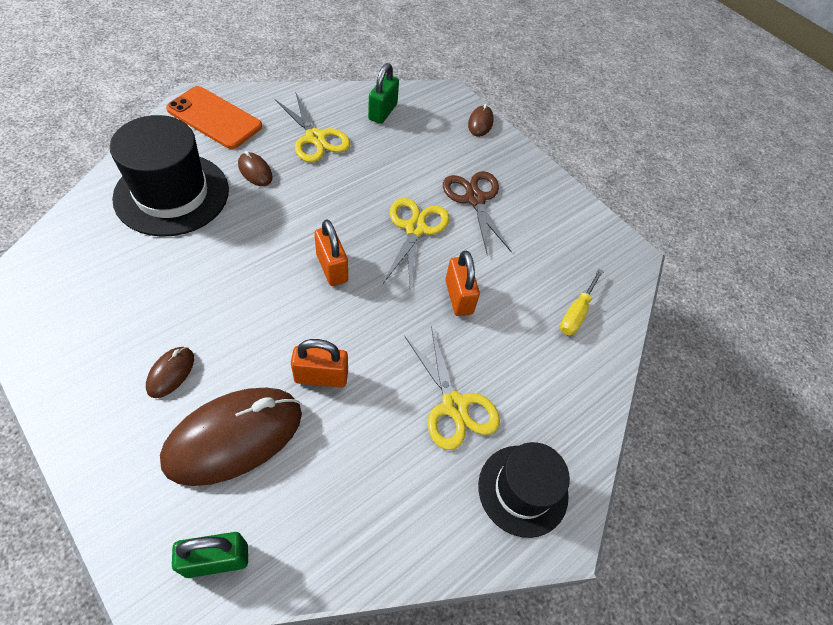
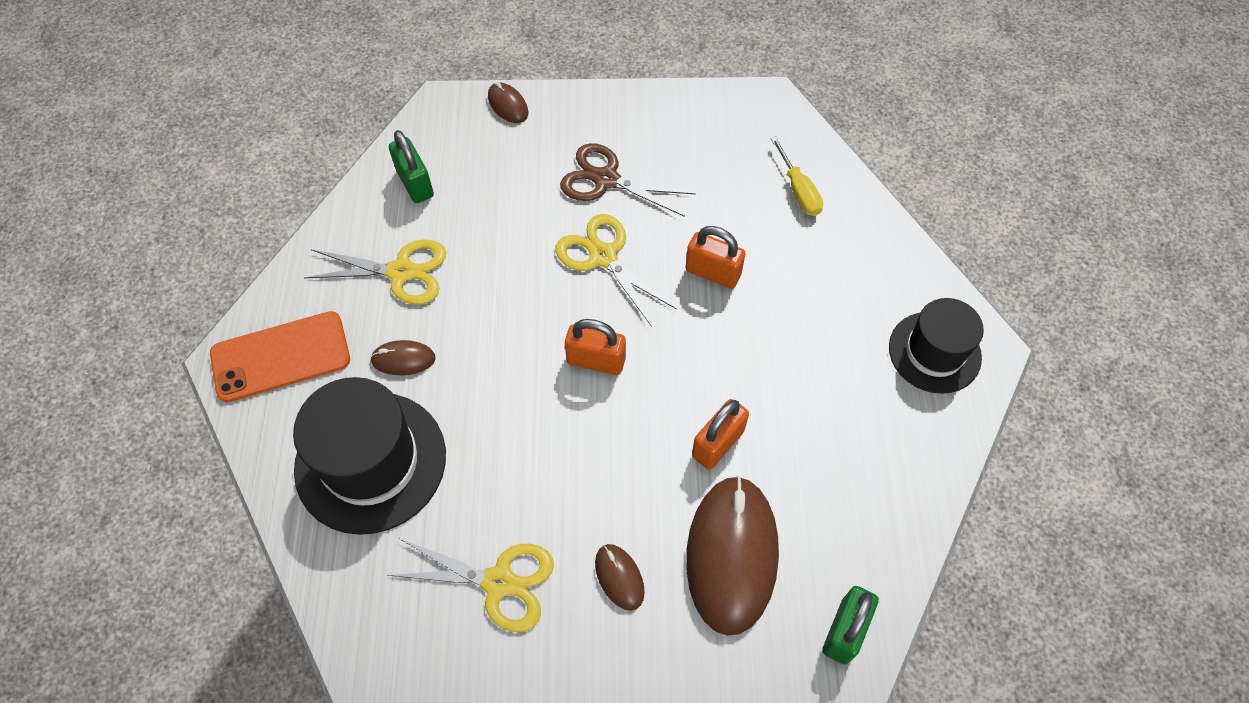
camera: 45 degrees left, 5 degrees up
yellow scissors [404,326,500,450] -> yellow scissors moved to [387,539,554,632]

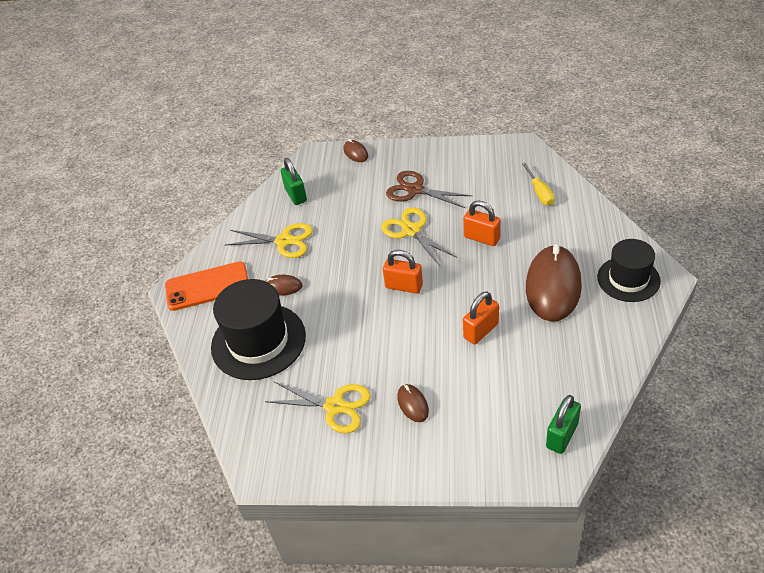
camera: 10 degrees right, 15 degrees down
brown mouse [686,476,779,636] -> brown mouse moved to [526,244,582,322]

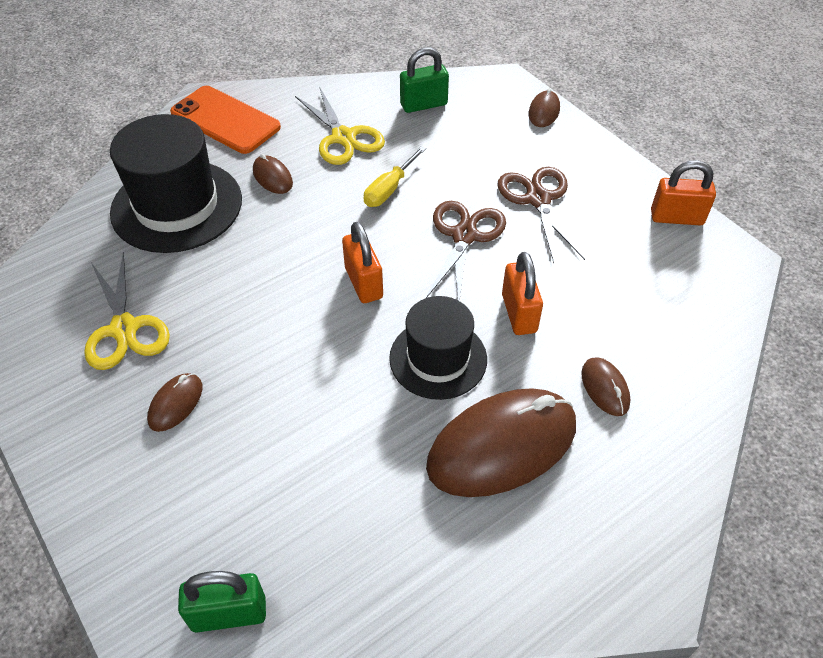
camera: 45 degrees right, 5 degrees up
green padlock [281,158,307,205] -> green padlock turned 45 degrees clockwise [400,47,449,113]
yellow scissors [381,207,457,266] -> brown scissors [426,201,506,301]
orange padlock [463,292,499,344] -> orange padlock moved to [651,160,716,225]
yellow screwdriver [522,163,555,205] -> yellow screwdriver moved to [364,146,426,207]
black hat [597,239,661,302] -> black hat moved to [389,296,487,400]
none -> brown mouse [581,357,630,416]

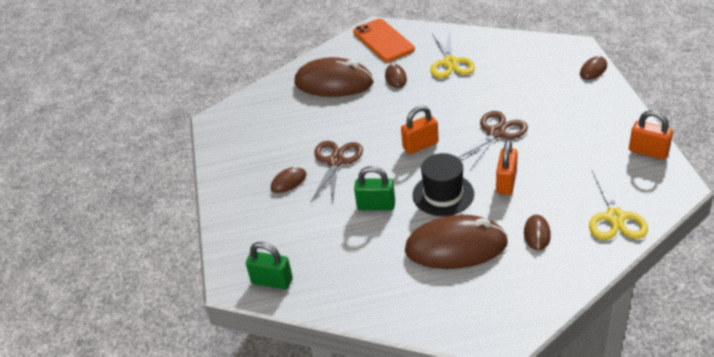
camera: 30 degrees right, 10 degrees down
yellow scissors [84,252,170,370] -> yellow scissors moved to [589,170,648,240]
black hat [110,114,242,253] -> brown mouse [295,57,374,97]
orange padlock [342,222,383,303] -> orange padlock turned 60 degrees clockwise [401,106,439,154]
yellow screwdriver [364,146,426,207] -> none
green padlock [400,47,449,113] -> green padlock moved to [354,166,395,210]
brown scissors [498,167,585,263] -> brown scissors moved to [311,141,363,205]

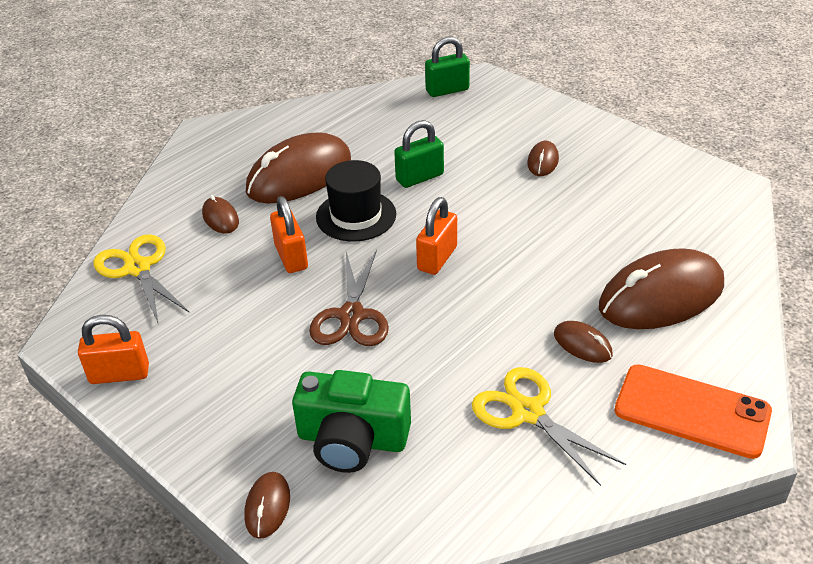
camera: 140 degrees right, 0 degrees up
brown scissors [311,141,363,205] -> none
none -> green camera [292,370,411,473]

